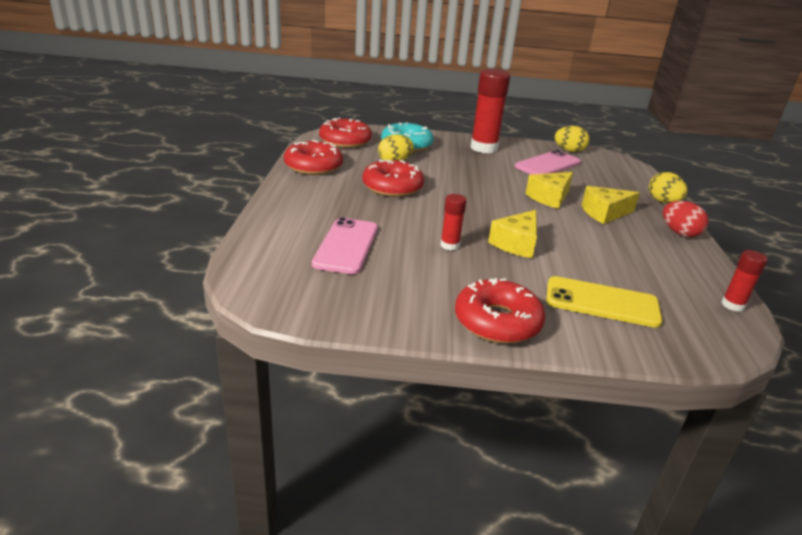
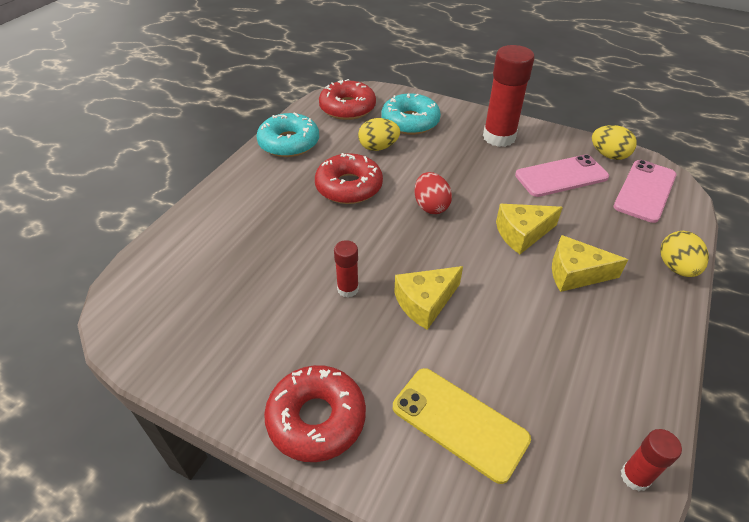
camera: 25 degrees right, 15 degrees up
red donut [284,140,343,175] -> turquoise donut [257,112,319,157]
pink phone [312,217,378,274] -> pink phone moved to [614,160,676,223]
red egg [663,201,709,237] -> red egg moved to [414,172,452,214]

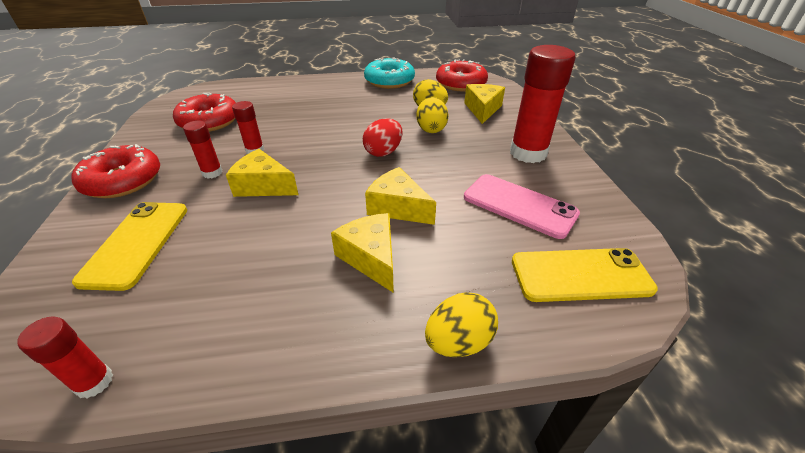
camera: 55 degrees right, 5 degrees down
red donut [315,153,383,204] -> red donut moved to [173,93,236,132]
turquoise donut [381,94,441,135] -> yellow cheese [464,84,505,124]
yellow egg [592,125,637,160] -> yellow egg moved to [416,97,448,133]
pink phone [614,160,676,223] -> yellow phone [512,248,658,302]
none -> red glue stick [183,121,223,178]

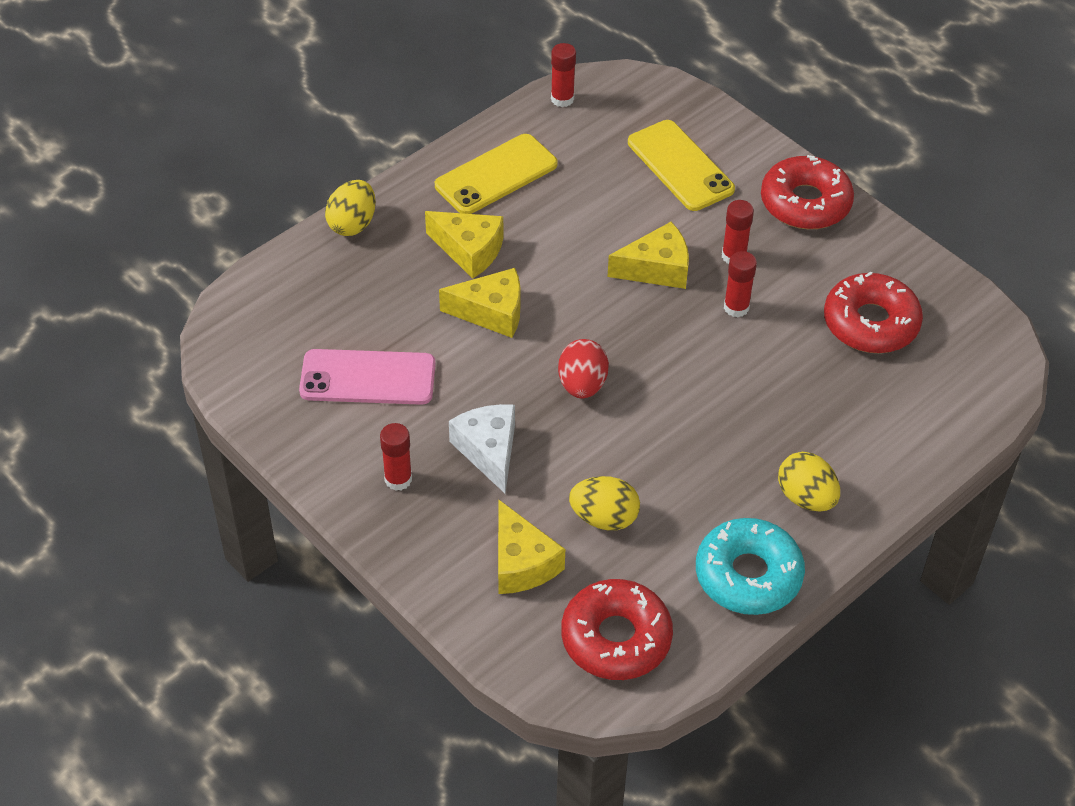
camera: 145 degrees right, 10 degrees up
yellow egg [416,97,448,133] -> yellow egg moved to [778,452,840,511]
red glue stick [510,45,576,163] -> red glue stick [380,423,412,491], size x0.50
yellow phone [512,248,658,302] -> yellow phone moved to [435,134,558,214]
none -> white cheese [449,404,515,493]

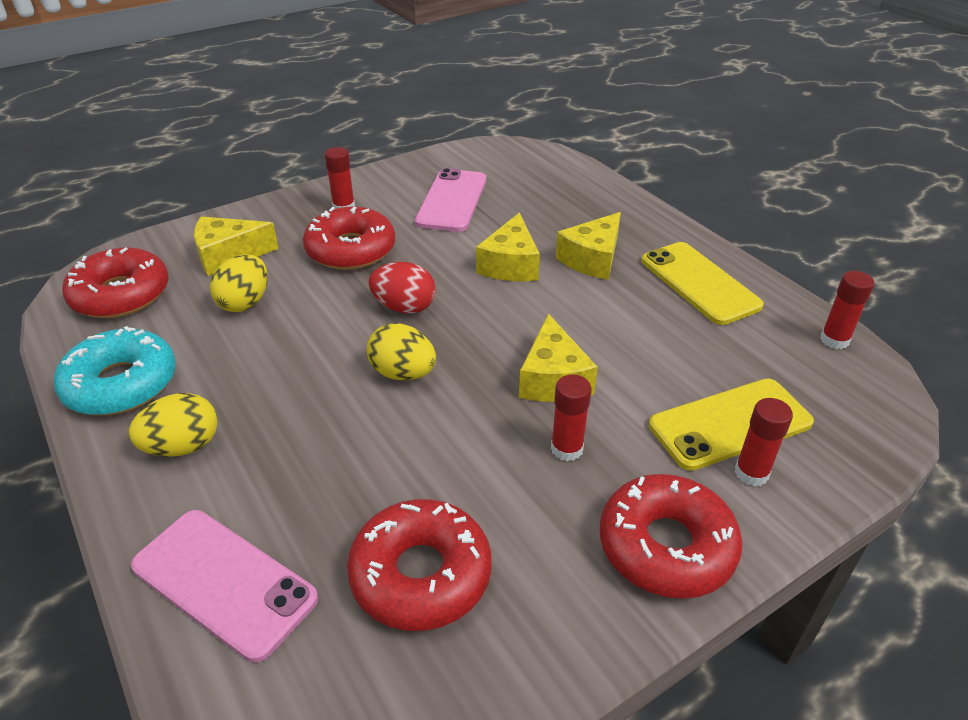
camera: 100 degrees right, 10 degrees down
yellow egg [325,180,376,236] -> yellow egg moved to [367,323,436,381]
white cheese [449,404,515,493] -> red donut [303,207,395,270]
red glue stick [724,251,757,317] -> red glue stick moved to [735,398,793,486]
none -> pink phone [131,510,318,662]

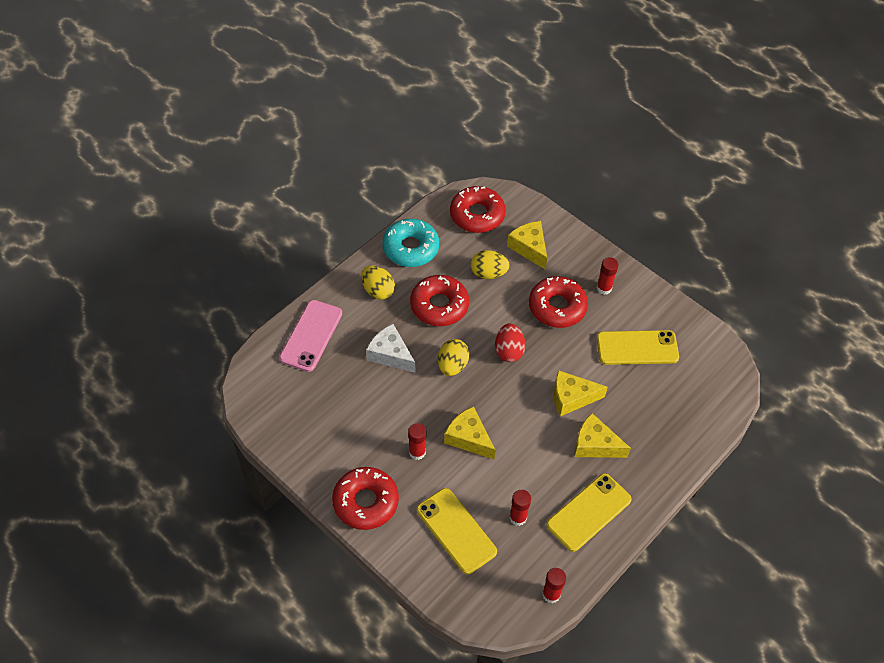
camera: 75 degrees right, 15 degrees up
red donut [347,499,491,631] -> red donut moved to [410,275,469,326]
pink phone [415,168,486,232] -> yellow phone [597,330,679,365]
yellow cheese [519,314,598,402] -> yellow cheese turned 60 degrees clockwise [444,406,496,459]
red glue stick [735,398,793,486] -> red glue stick moved to [509,490,531,526]
none -> white cheese [366,324,415,373]

